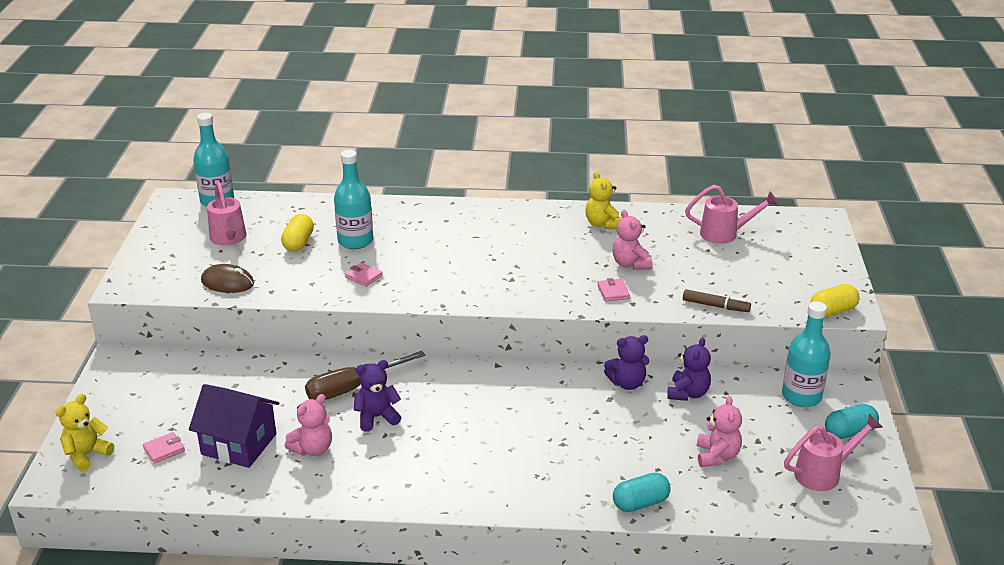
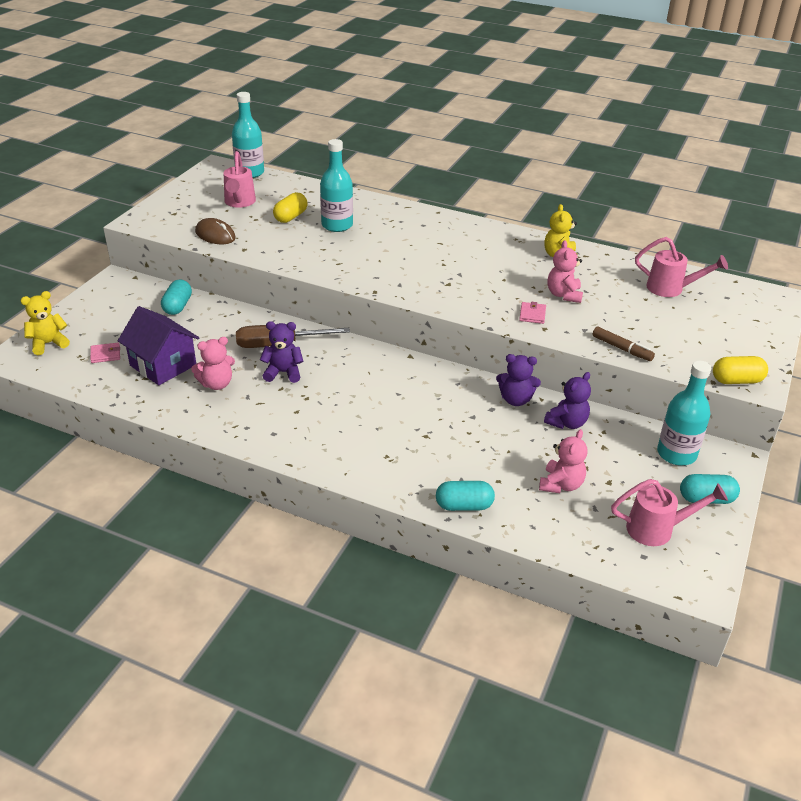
camera: 20 degrees right, 5 degrees up
pink wallet [345,262,383,287] -> none
none -> turquoise capsule [161,279,192,315]

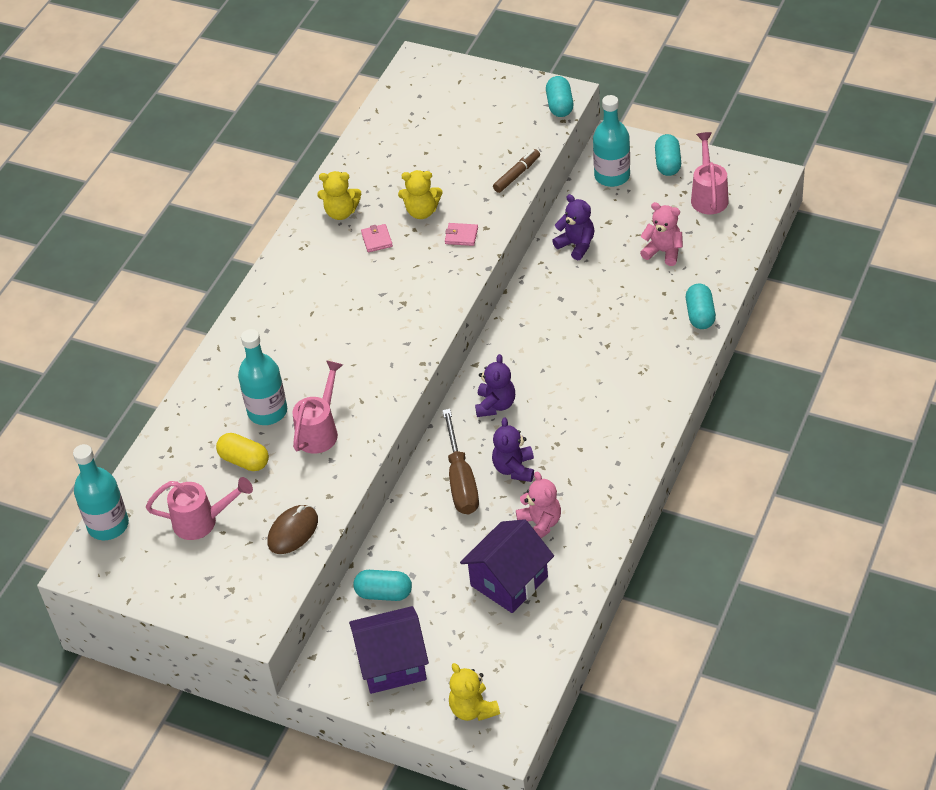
camera: 85 degrees left, 10 degrees up
pink wallet [90,343,120,363] -> pink wallet moved to [361,224,393,252]
purple teddy bear [496,354,541,406] -> purple teddy bear moved to [475,354,515,417]
pink teddy bear [548,240,583,303] -> yellow teddy bear [398,170,443,219]
pink watering can [635,237,728,297] -> pink watering can moved to [292,360,343,454]
yellow capsule [713,356,768,384] -> turquoise capsule [546,76,574,117]
none -> purple house [349,606,429,694]

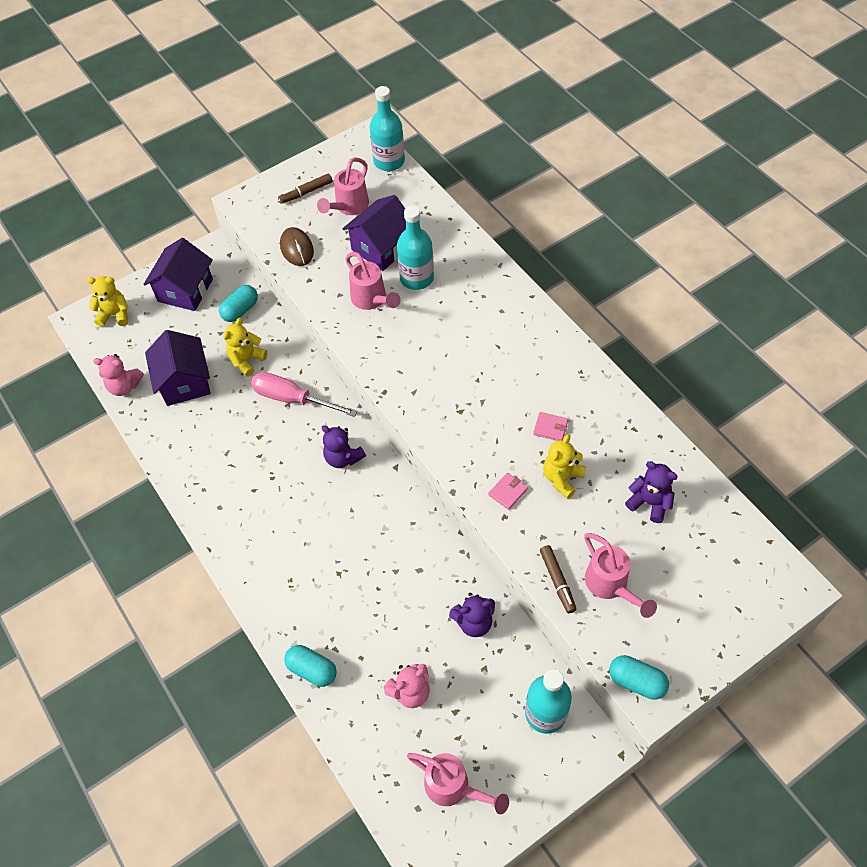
camera: 120 degrees right, 10 degrees up
yellow capsule [216,433,269,471] -> purple house [342,195,406,271]
yellow teddy bear [317,171,361,220] -> yellow teddy bear moved to [223,318,268,377]
brown screwdriver [442,409,479,514] -> pink screwdriver [251,372,357,417]
purple teddy bear [492,418,534,482] -> purple teddy bear moved to [625,461,678,523]
pink teddy bear [516,472,561,538] -> pink teddy bear moved to [93,354,144,396]
turquoise capsule [655,134,681,176] -> none
none -> brown marker [279,174,333,203]
none -> pink watering can [584,533,657,618]

